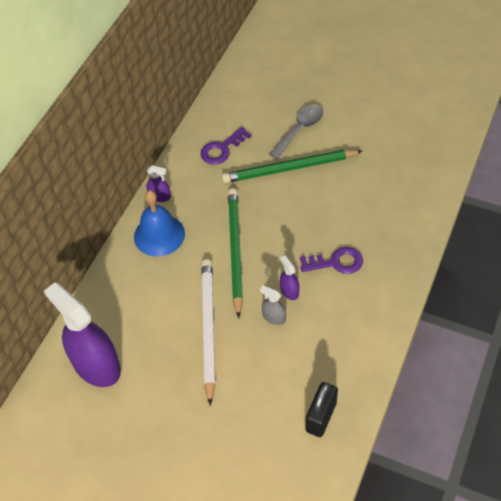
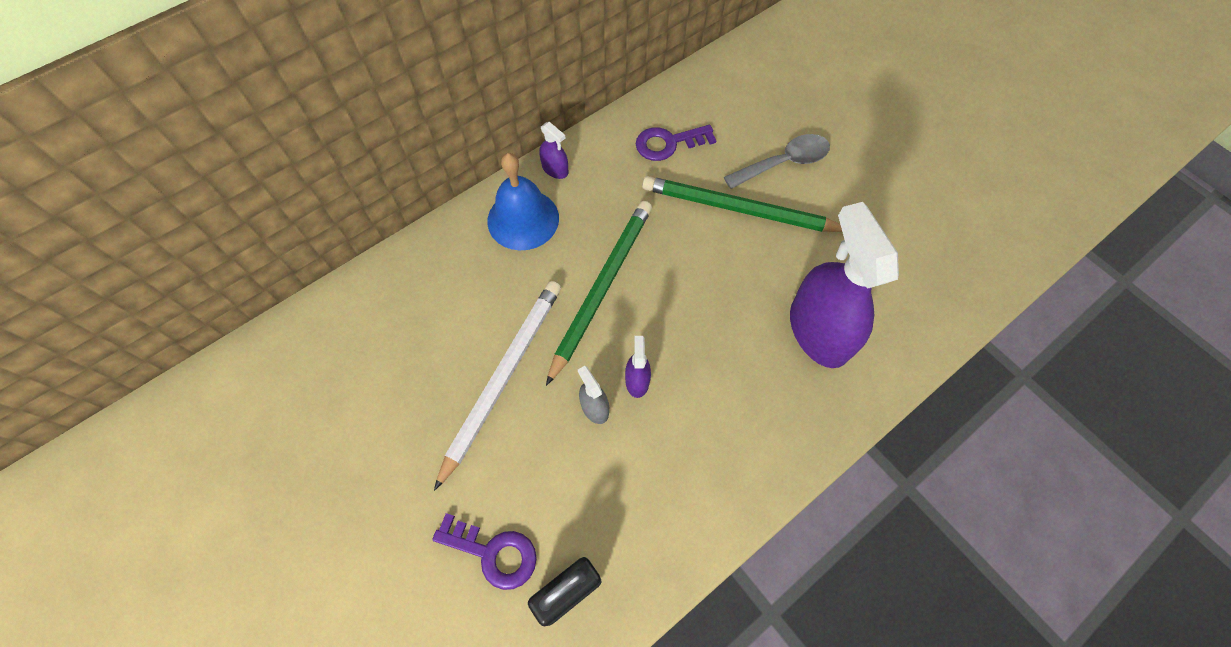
camera: 25 degrees right, 10 degrees up
purple spray bottle [44,282,121,387] -> purple spray bottle moved to [790,202,899,368]
purple key [300,247,363,274] -> purple key moved to [432,513,537,590]

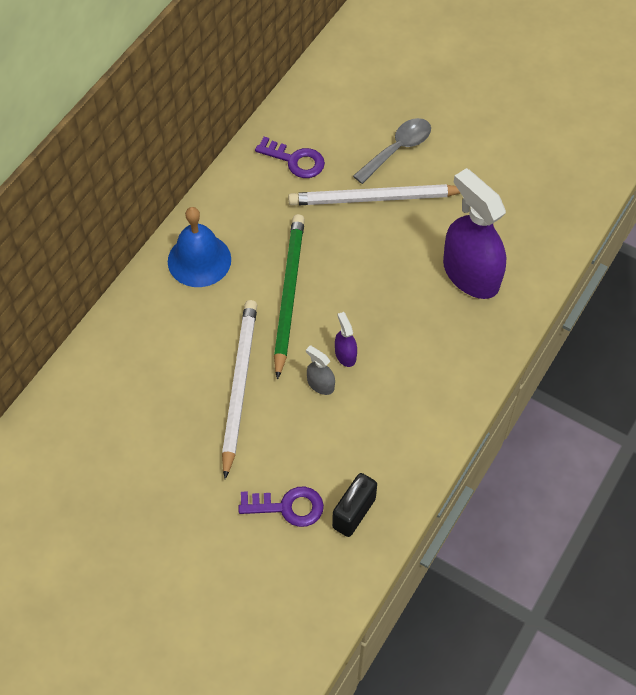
camera: 20 degrees left, 5 degrees down
purple spray bottle [539,122,568,179] -> none
purple key [636,125,717,161] -> purple key turned 120 degrees counterclockwise [255,137,325,178]
green pencil [642,176,842,232] -> white pencil [288,184,460,206]

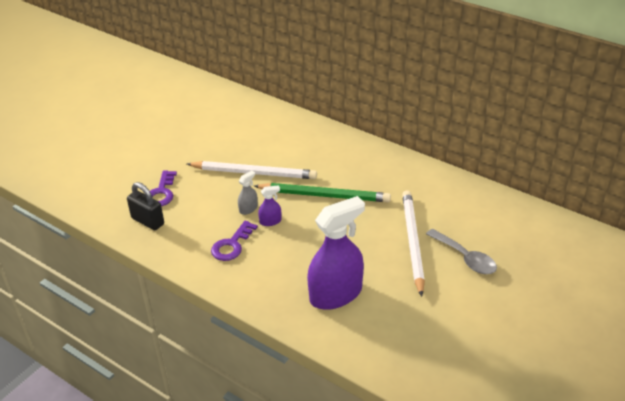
camera: 95 degrees right, 20 degrees down
blue bell [168,207,231,287] -> none
purple key [255,137,325,178] -> purple key moved to [211,221,258,261]

